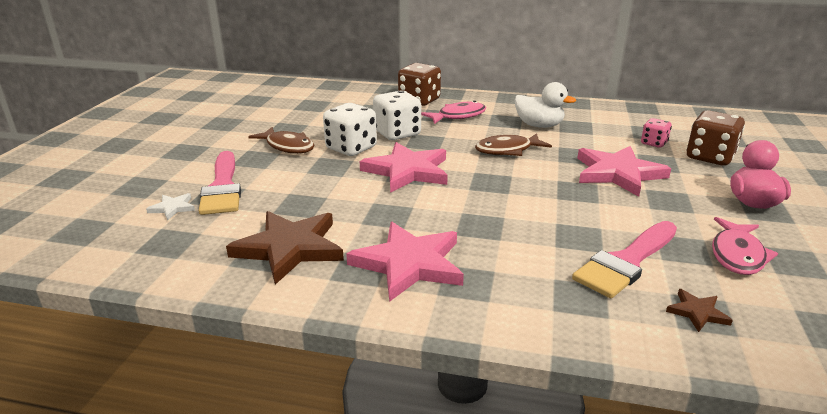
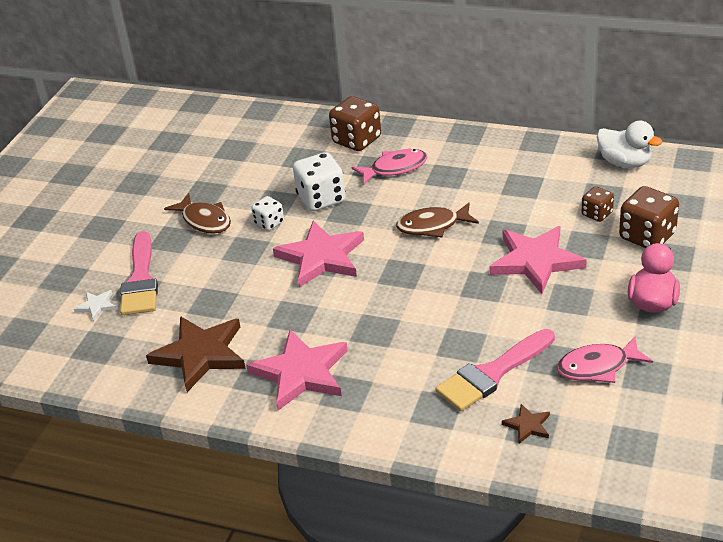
camera: 10 degrees right, 10 degrees up
white dice [323,103,377,156] -> white dice [252,196,284,231], size x0.57
white duck [514,82,576,128] -> white duck moved to [597,121,662,168]
pink dice [641,118,672,148] -> brown dice [582,186,614,222]
pink fish [712,217,778,275] -> pink fish turned 45 degrees clockwise [557,336,653,383]

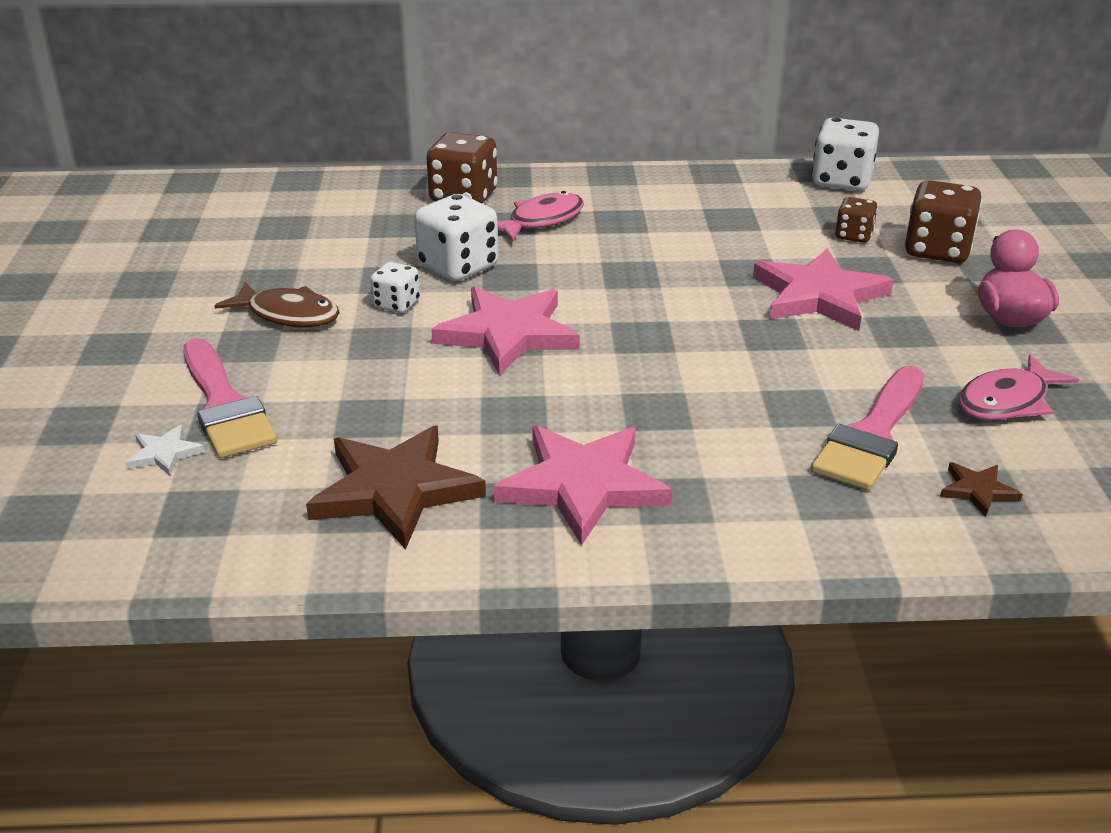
camera: 25 degrees left, 5 degrees down
brown fish [396,202,479,237] -> none
white duck [597,121,662,168] -> white dice [812,118,879,191]

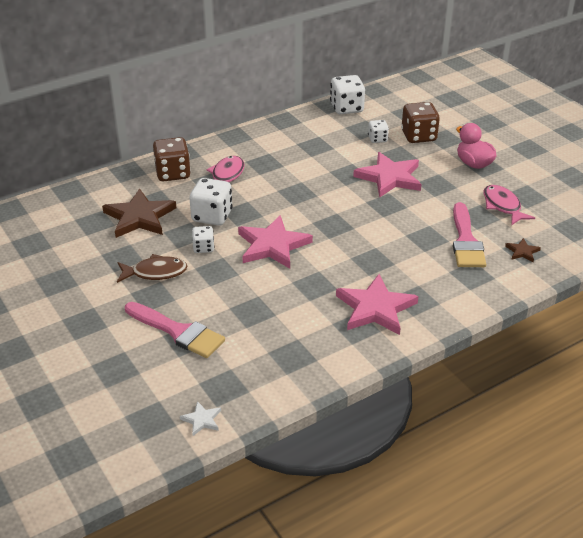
camera: 30 degrees left, 5 degrees up
white star [126,425,204,476] -> white star moved to [180,401,221,436]
brown star [306,426,486,550] -> brown star moved to [102,189,177,238]
brown dice [835,197,878,243] -> white dice [368,120,389,143]
pink fish [958,354,1079,420] -> pink fish turned 135 degrees clockwise [484,185,535,225]

